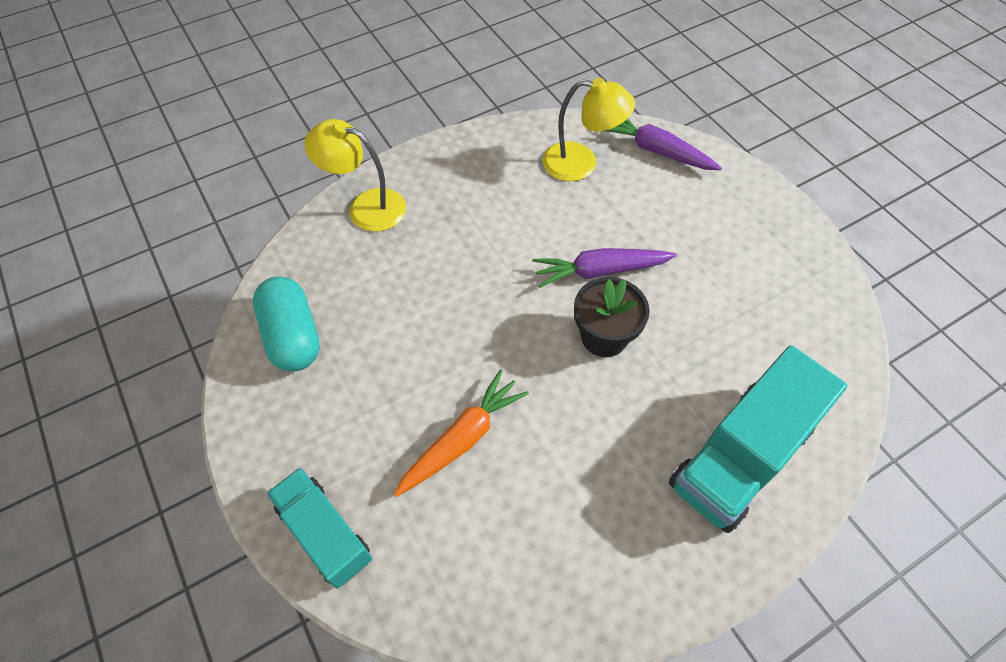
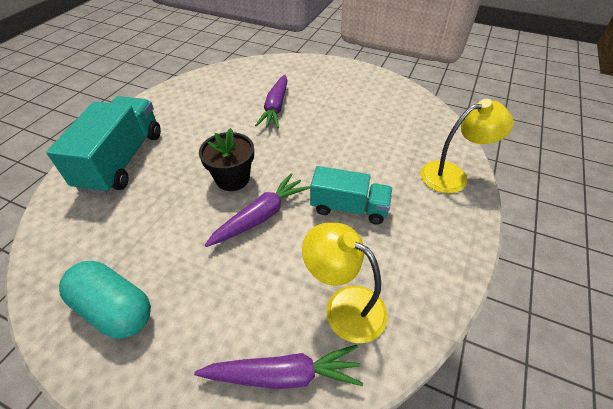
camera: 145 degrees right, 10 degrees down
turquoise capsule [253,276,320,372] -> turquoise capsule moved to [59,261,151,339]
turquoise truck [266,467,372,589] -> turquoise truck moved to [310,166,392,225]
orange carrot [394,369,529,497] -> purple carrot [255,74,288,128]
yellow lamp [542,78,635,181] -> yellow lamp turned 60 degrees clockwise [302,223,388,343]

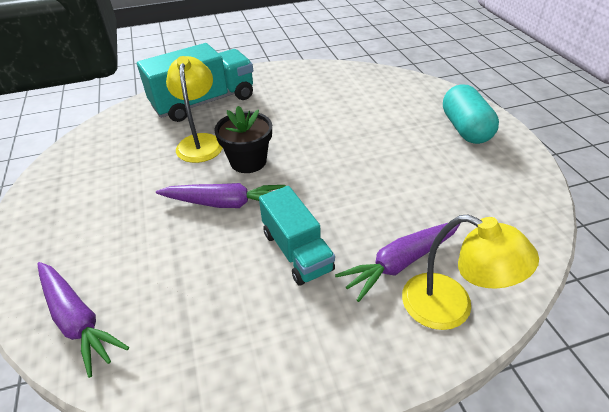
camera: 50 degrees right, 5 degrees down
turquoise capsule [59,261,151,339] -> turquoise capsule moved to [443,84,499,144]
purple carrot [255,74,288,128] -> purple carrot moved to [335,223,461,302]
yellow lamp [302,223,388,343] -> yellow lamp moved to [166,56,223,163]

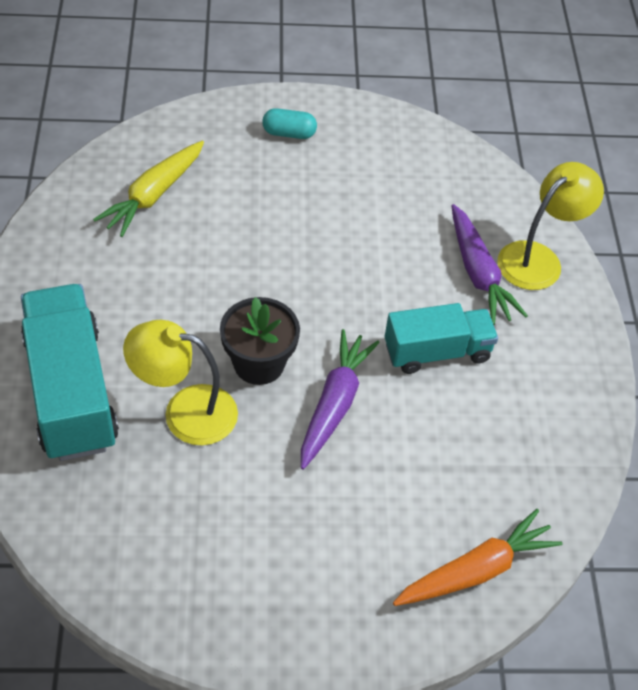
camera: 80 degrees left, 10 degrees up
purple carrot [37,262,129,378] -> orange carrot [393,509,563,606]
turquoise capsule [443,84,499,144] -> turquoise capsule [262,108,317,139], size x0.56
none -> yellow carrot [93,141,204,237]

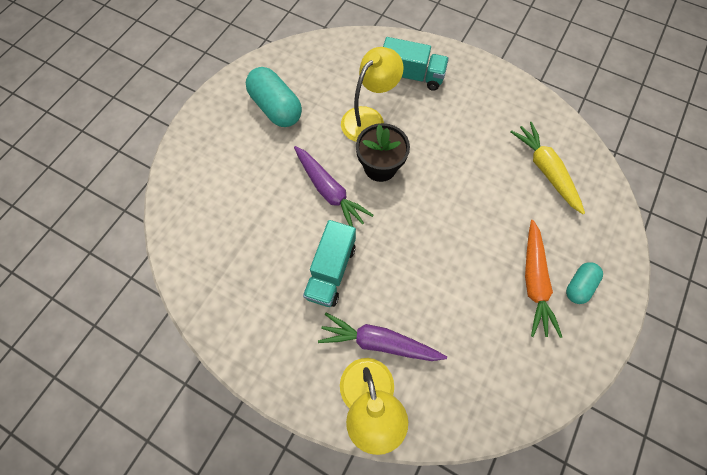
camera: 125 degrees right, 15 degrees up
turquoise truck [21,284,119,461] -> turquoise truck [383,37,449,91], size x0.63
orange carrot [393,509,563,606] -> orange carrot moved to [525,220,562,338]
none -> turquoise capsule [246,67,302,127]

